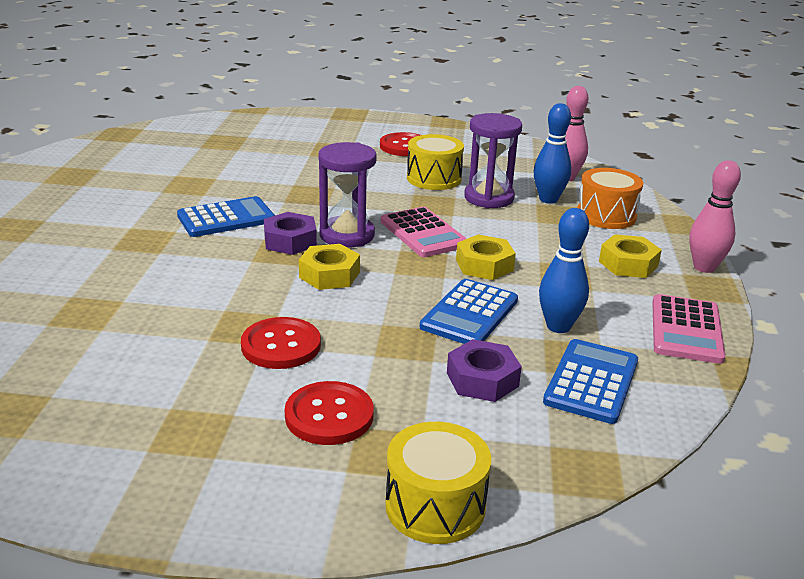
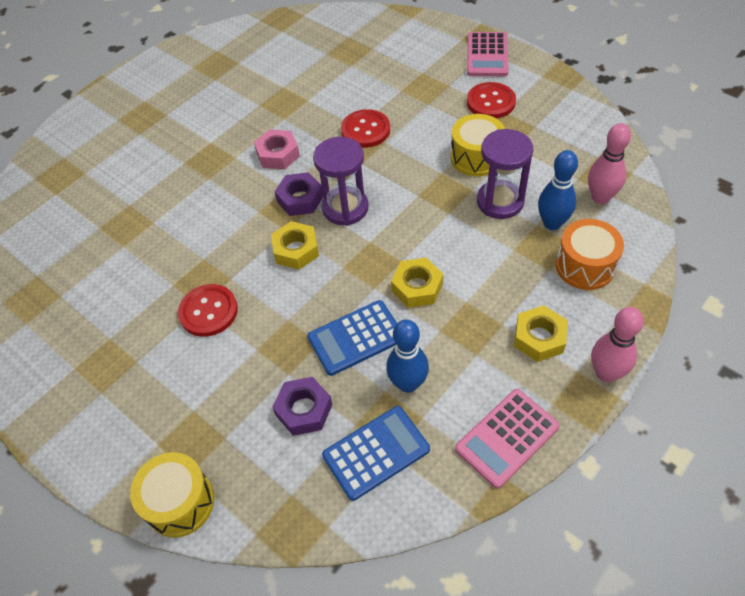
camera: 40 degrees right, 25 degrees up
blue calculator [177,196,275,237] -> pink nut [254,129,300,169]
red button [285,381,374,445] -> red button moved to [341,109,390,148]
pink calculator [381,207,467,257] -> pink calculator moved to [467,32,508,76]

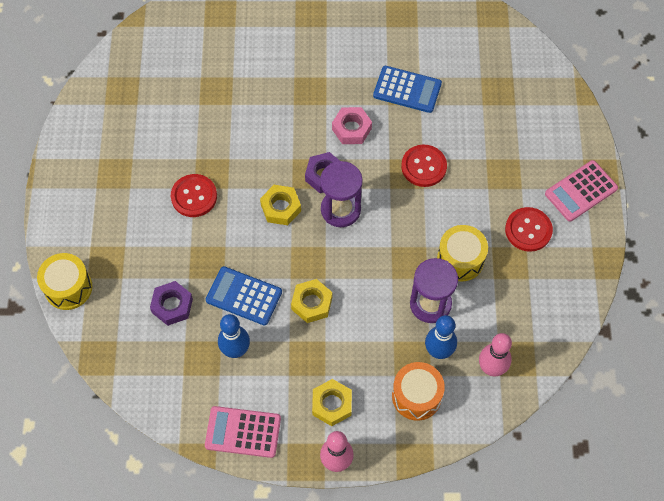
camera: 45 degrees right, 10 degrees up
blue calculator [322,406,430,501] -> blue calculator moved to [373,66,442,113]

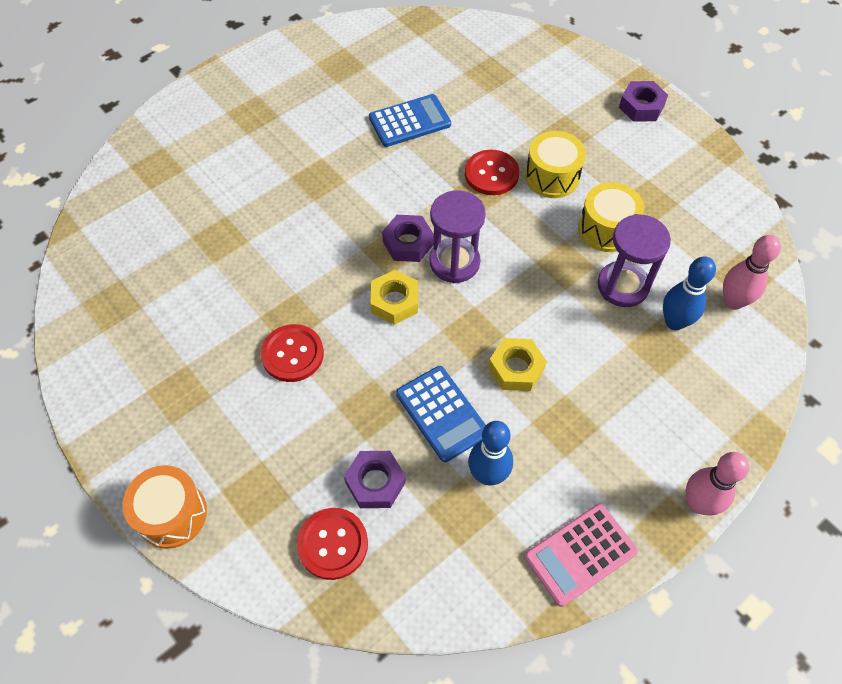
camera: 40 degrees left, 5 degrees down
yellow drum [37,253,92,310] -> yellow drum moved to [525,131,586,198]
blue calculator [206,266,282,326] -> blue calculator turned 105 degrees counterclockwise [396,366,486,462]
yellow nut [312,379,352,426] -> none
pink nut [332,107,372,144] -> none
orange drum [392,362,445,421] -> orange drum moved to [122,465,207,549]
red button [505,207,553,252] -> red button moved to [297,508,368,580]
pink calculator [545,160,618,222] -> purple nut [619,81,668,122]

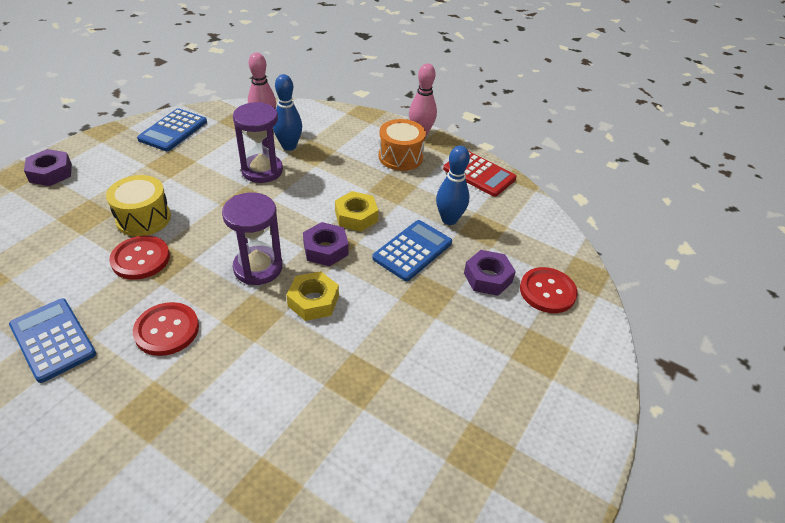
camera: 110 degrees left, 15 degrees down
orange drum [122,465,207,549] -> orange drum moved to [379,119,426,171]
red button [261,324,324,382] -> red button moved to [133,302,199,356]
purple nut [382,215,434,262] -> purple nut moved to [303,222,348,266]
pink calculator [524,503,638,607] -> red calculator [443,151,517,197]
yellow drum [578,182,644,252] -> none
none -> blue calculator [137,108,207,151]

